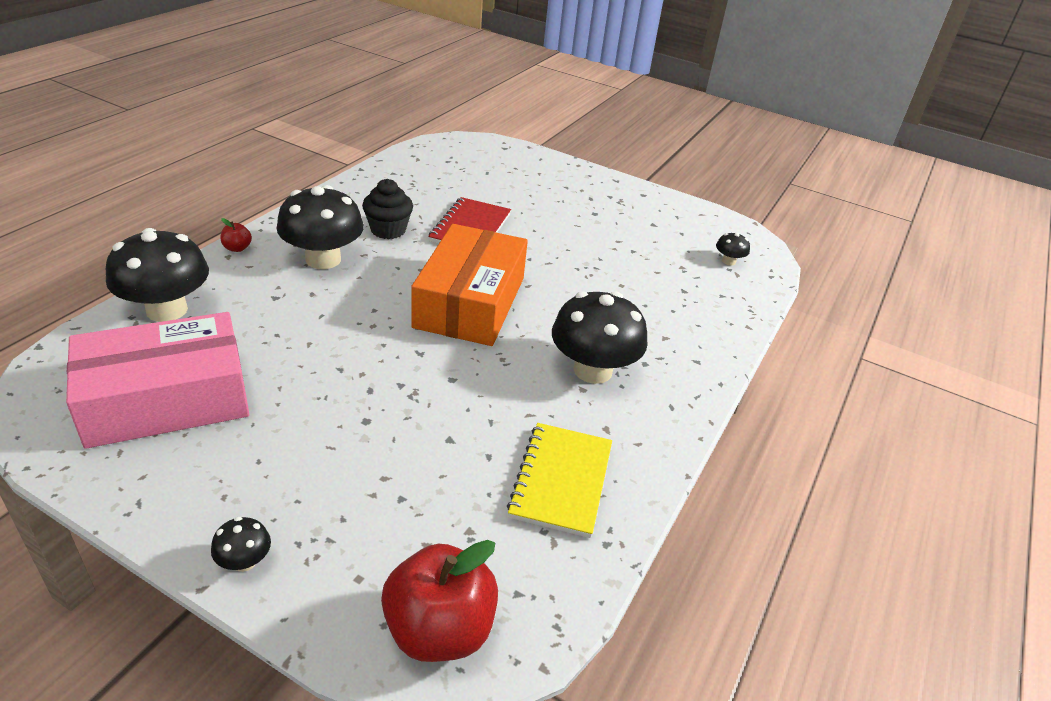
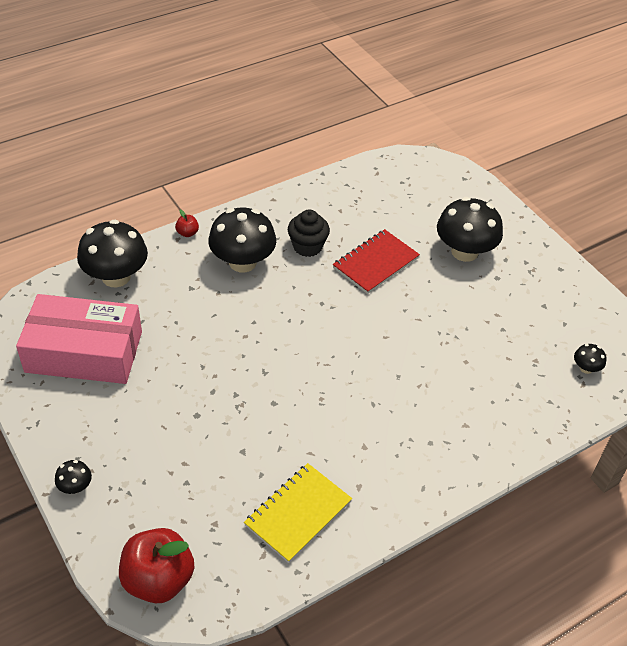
camera: 30 degrees right, 10 degrees up
orange box [411,224,528,346] -> none
black mushroom [552,291,648,384] -> black mushroom moved to [437,197,503,262]

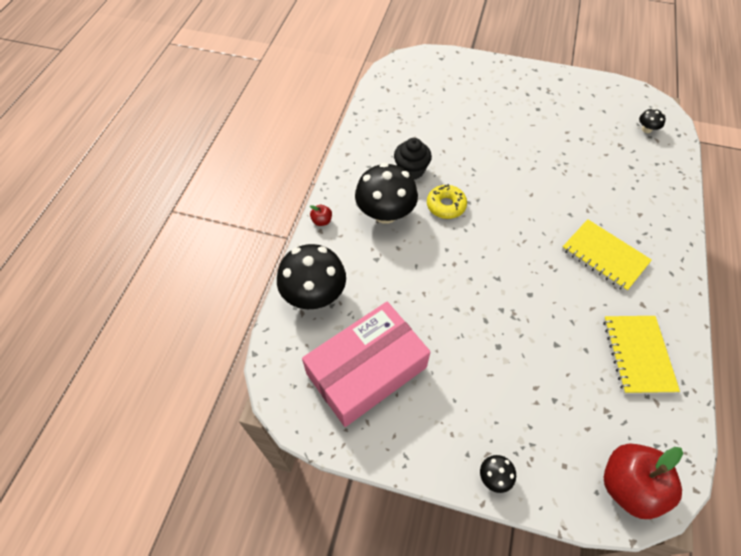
camera: 40 degrees left, 10 degrees up
red notebook [333,229,420,294] -> none
black mushroom [437,197,503,262] -> none
none -> yellow donut [427,184,467,219]
none -> yellow notebook [562,219,652,292]

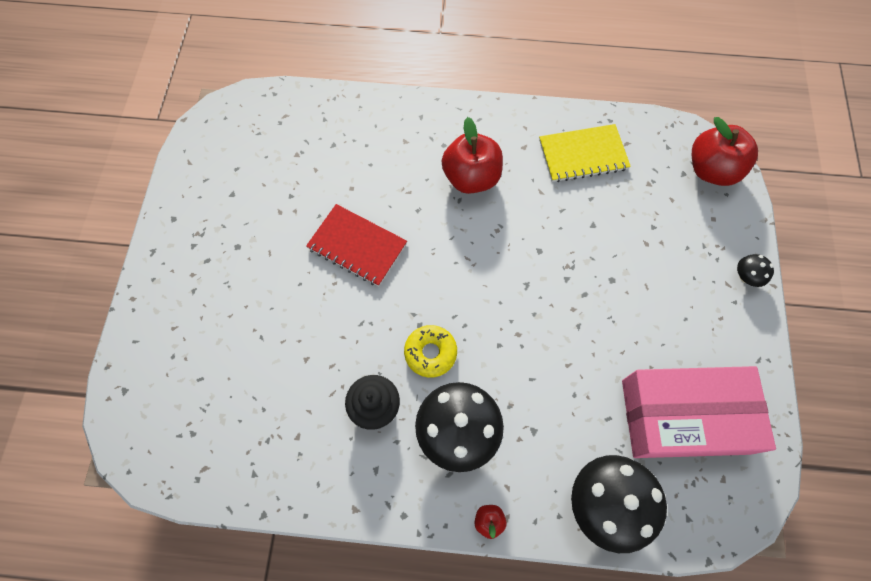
camera: 100 degrees left, 10 degrees up
pink box [302,302,431,427] -> pink box turned 45 degrees counterclockwise [622,366,776,458]
yellow notebook [562,219,652,292] -> red apple [441,117,503,194]
black mushroom [639,108,666,133] -> none
none -> red notebook [306,204,407,287]

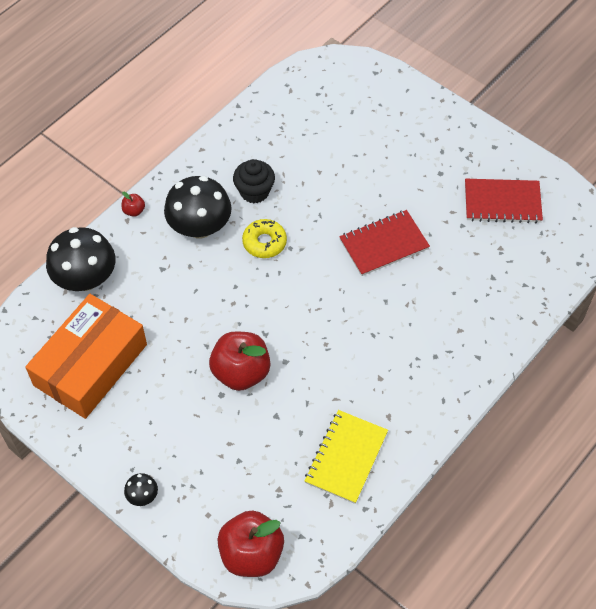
camera: 125 degrees right, 10 degrees down
red apple [441,117,503,194] -> red apple moved to [209,331,270,391]
pink box [622,366,776,458] -> orange box [25,294,147,419]
none -> red notebook [465,179,543,223]

